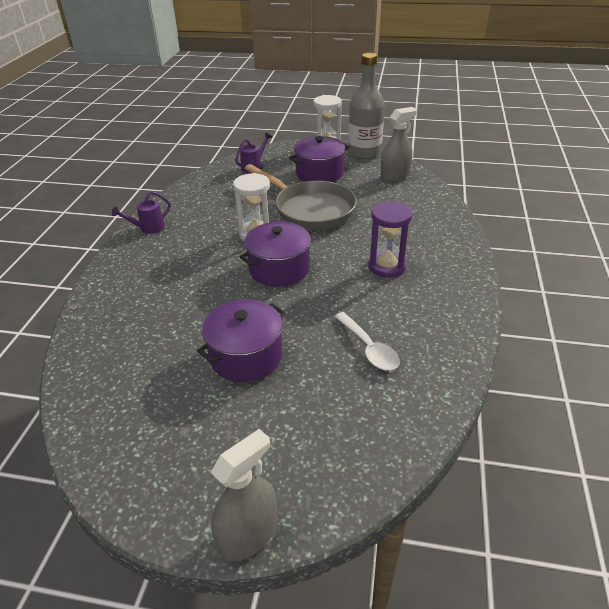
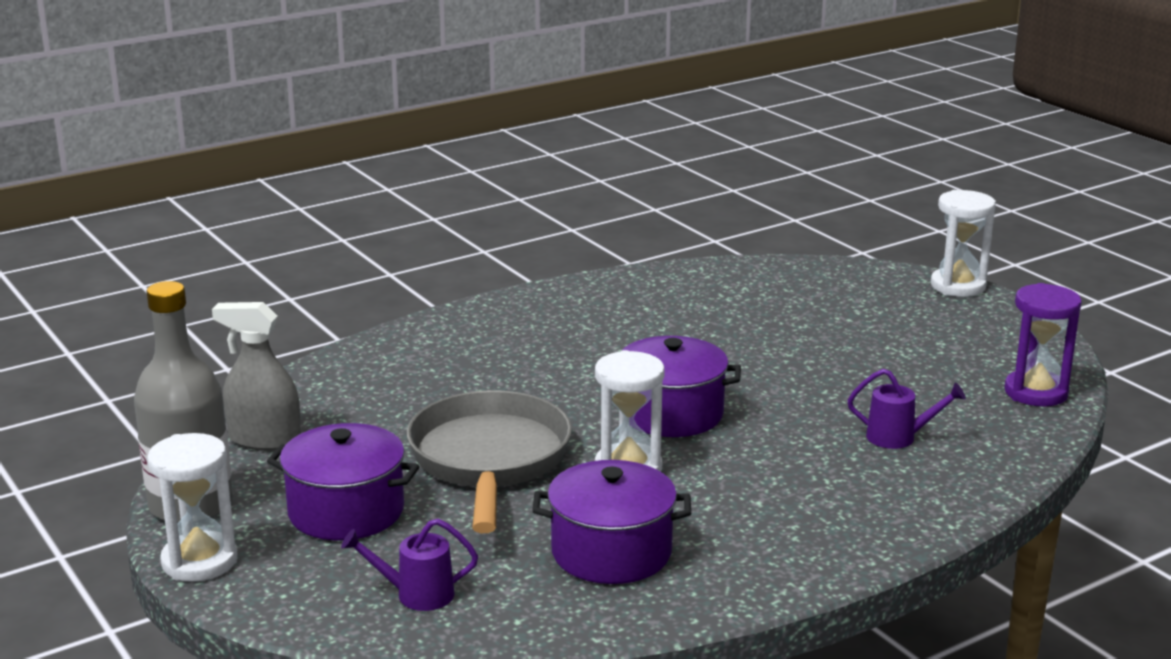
camera: 135 degrees left, 15 degrees down
purple watering can [112,191,171,234] -> purple watering can moved to [847,369,966,449]
purple pot [197,299,286,382] -> purple pot moved to [532,460,691,584]
grey spray bottle [211,429,277,561] -> white hourglass [931,190,996,297]
white spoon [334,312,400,371] -> none
purple hourglass [368,201,412,278] -> purple hourglass moved to [1004,283,1082,407]

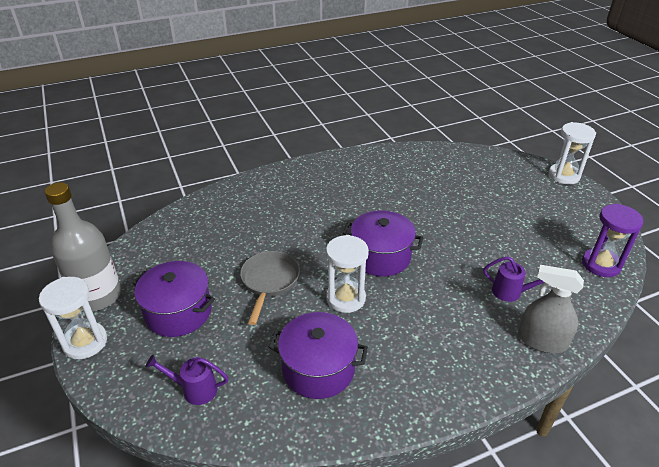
camera: 10 degrees right, 15 degrees up
grey spray bottle [212,302,301,451] -> grey spray bottle moved to [518,265,584,353]
grey pan [407,390,572,533] -> grey pan [240,251,300,325], size x0.63

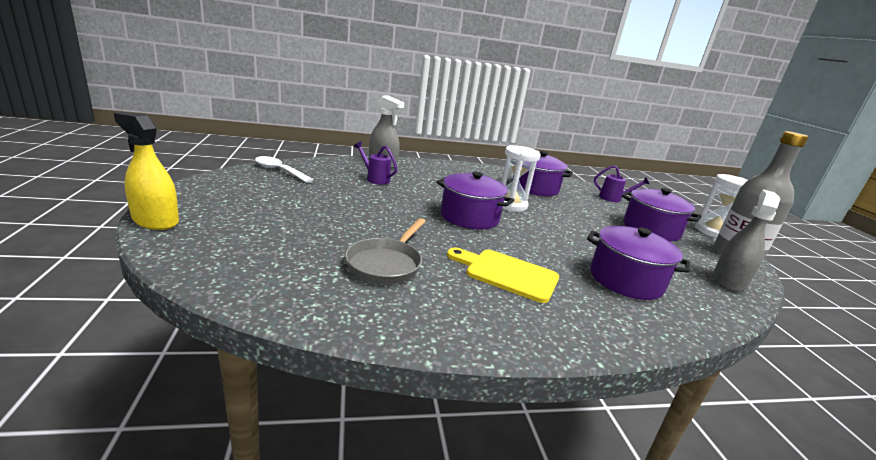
camera: 170 degrees left, 15 degrees down
grey pan [240,251,300,325] -> grey pan moved to [345,218,426,284]
white hourglass [549,122,596,184] -> yellow spray bottle [114,112,179,230]
purple hourglass [582,204,644,277] -> white spoon [255,156,313,183]
none -> yellow cutting board [447,248,559,303]
none -> purple pot [587,226,690,300]
none -> grey spray bottle [713,189,780,292]

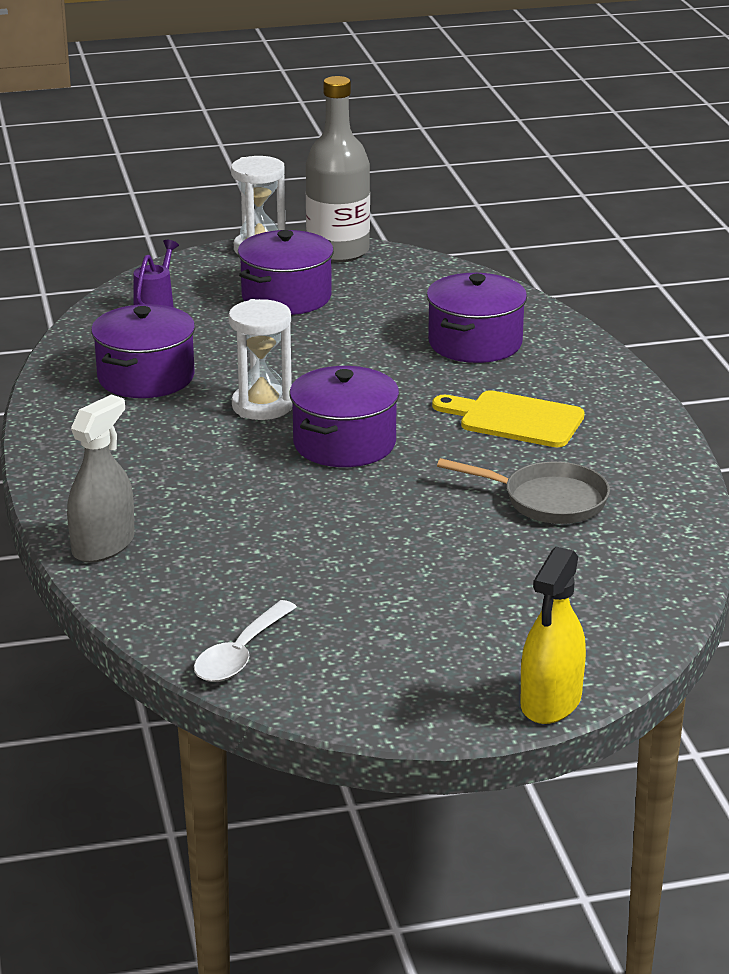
camera: 90 degrees left, 5 degrees up
purple watering can [354,142,397,185] -> none
yellow cutting board [447,248,559,303] -> yellow cutting board turned 90 degrees clockwise [432,390,585,447]
grey spray bottle [713,189,780,292] -> none

